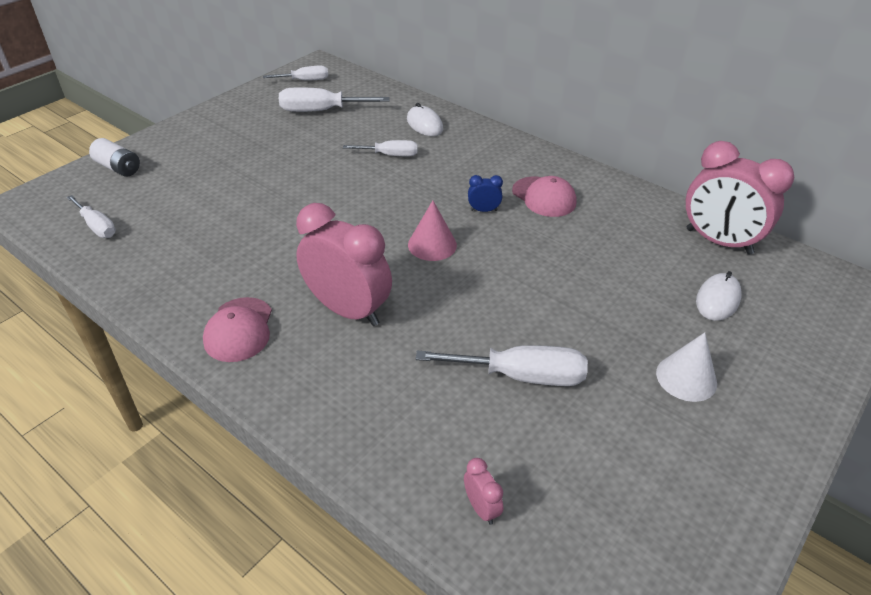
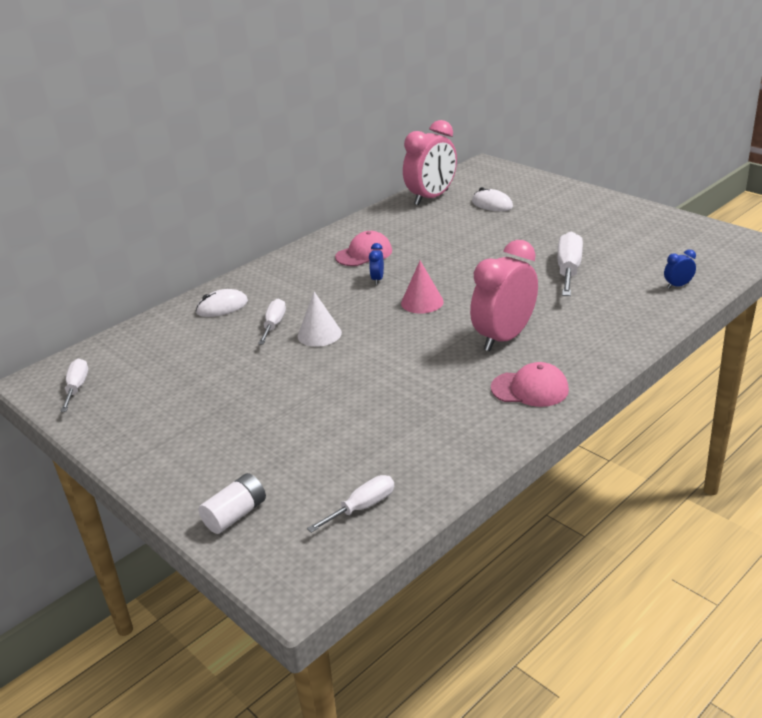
camera: 80 degrees left, 10 degrees down
white screwdriver [279,87,390,112] -> none
pink clock [464,458,503,525] -> blue clock [664,249,696,288]
white cone [656,333,717,402] -> white cone moved to [297,292,342,347]

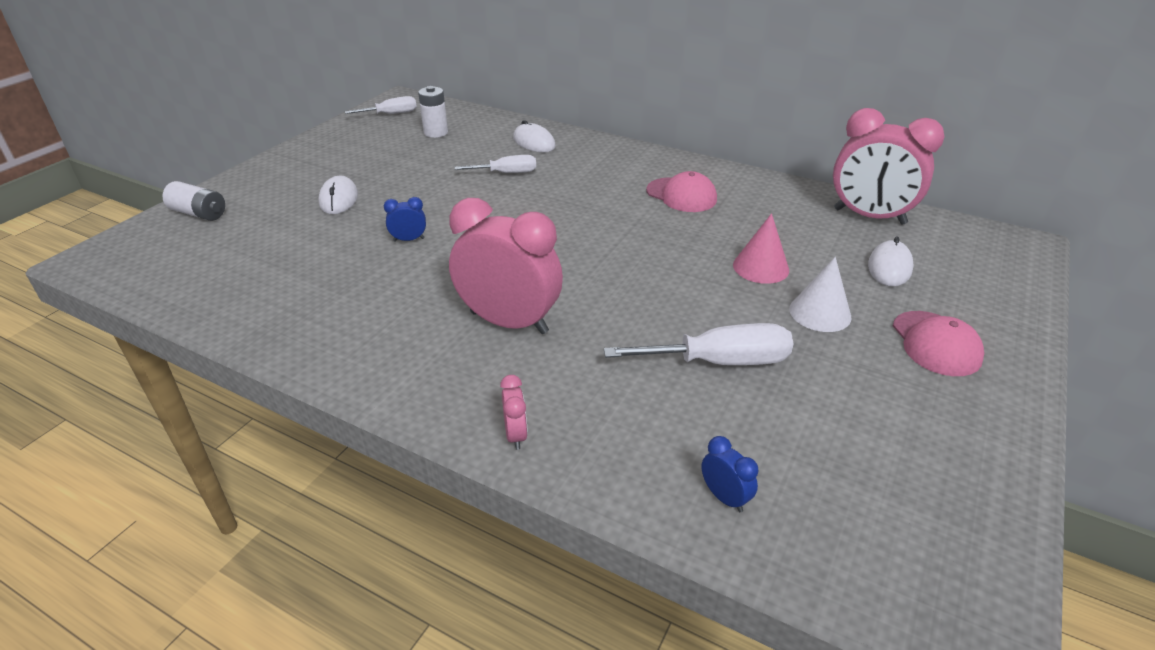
camera: 70 degrees right, 5 degrees up
white cone [297,292,342,347] -> white cone moved to [789,257,851,332]
white screwdriver [307,475,394,533] -> none
blue clock [369,243,384,285] -> blue clock moved to [384,197,426,242]
pink cone [401,261,444,313] -> pink cone moved to [733,213,789,284]
pink cap [491,362,569,407] -> pink cap moved to [893,311,984,376]
none -> white mouse [318,176,358,214]
none -> white battery [418,86,448,138]
none -> pink clock [500,375,528,450]

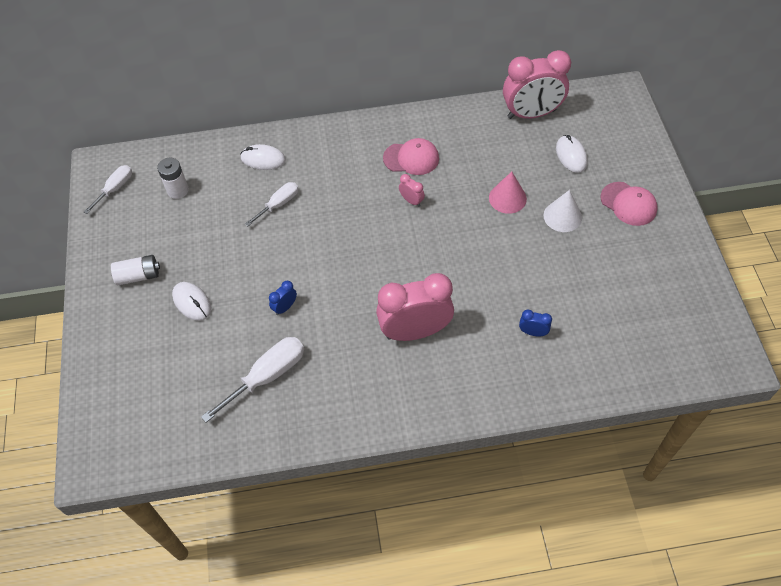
camera: 35 degrees left, 20 degrees up
white battery [162,181,225,221] -> white battery moved to [111,255,160,285]
pink clock [500,375,528,450] -> pink clock moved to [399,174,425,207]
white screwdriver [604,323,793,365] -> white screwdriver moved to [201,337,304,423]
blue clock [701,436,759,512] -> blue clock moved to [519,310,552,336]

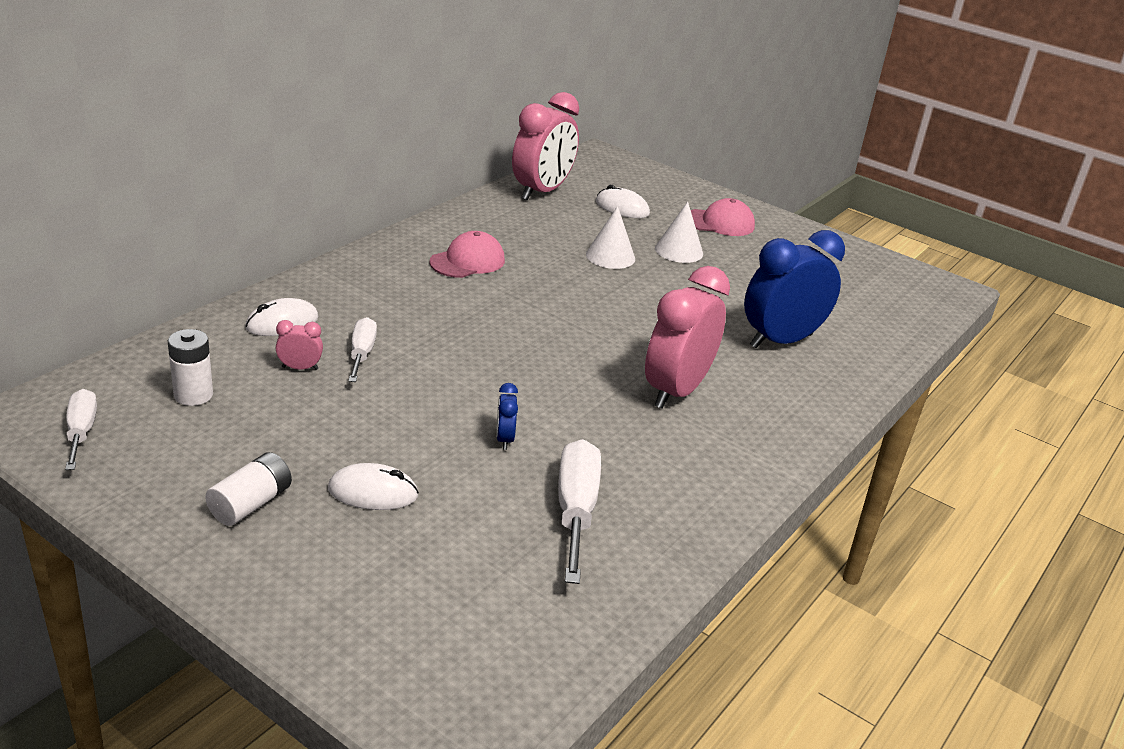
camera: 50 degrees left, 25 degrees down
pink clock [399,174,425,207] -> pink clock moved to [276,320,323,370]
pink cone [489,172,527,214] -> white cone [586,206,635,269]
blue clock [519,310,552,336] -> blue clock [744,230,845,348], size x2.42

